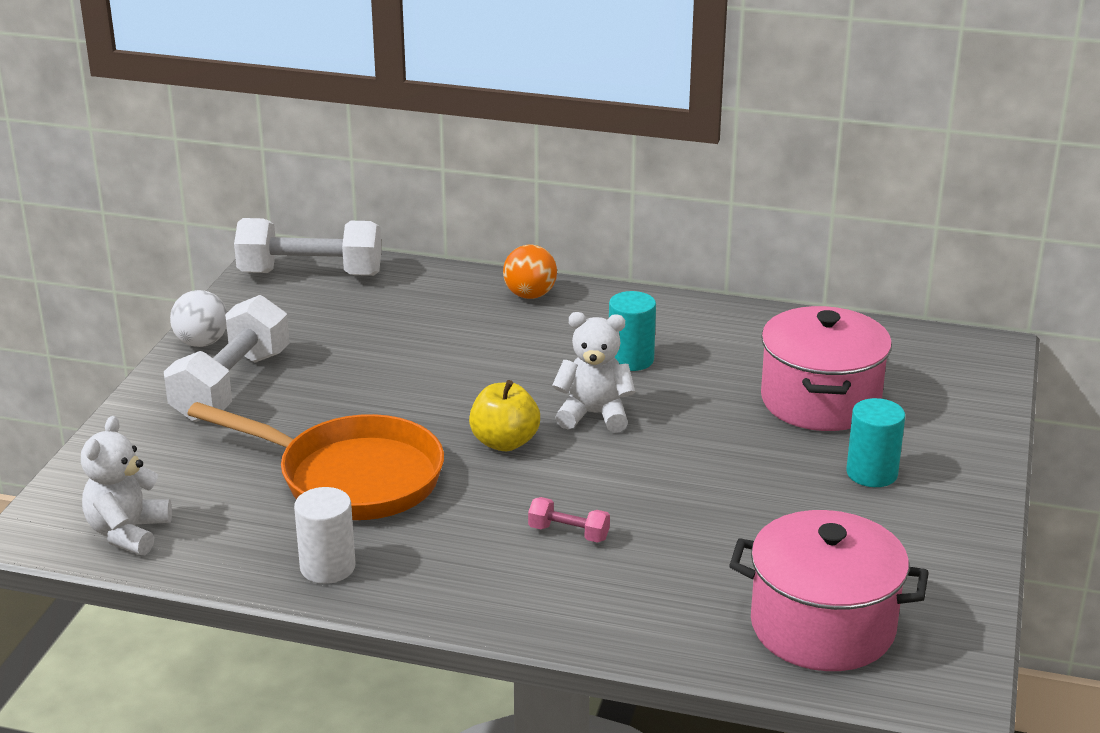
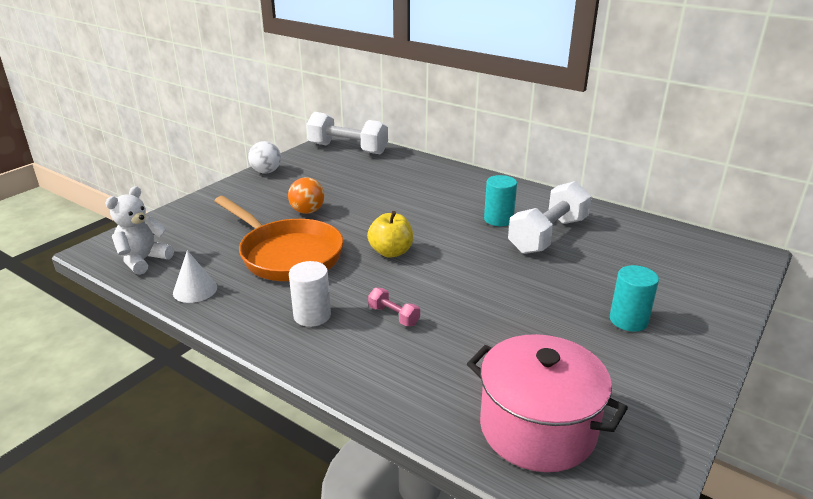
camera: 20 degrees right, 0 degrees up
white dumbbell [164,295,290,422] -> white dumbbell moved to [508,181,592,254]
white cylinder [294,487,355,584] -> white cylinder moved to [289,261,331,327]
orange ball [503,245,557,299] -> orange ball moved to [288,177,325,214]
white teddy bear [552,312,636,433] -> none
pink pot [761,306,892,431] -> none
none -> white cone [173,250,217,303]

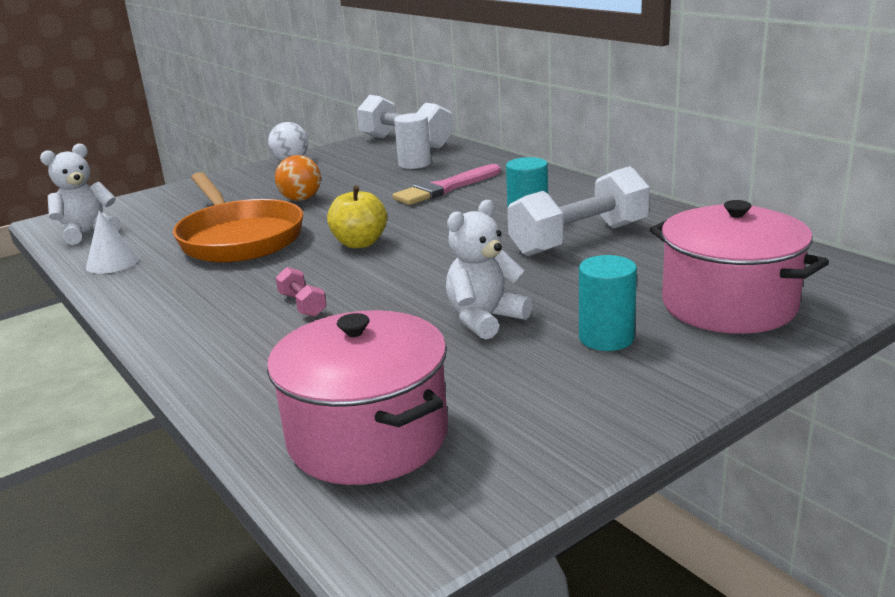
camera: 20 degrees right, 5 degrees down
white cylinder [289,261,331,327] -> white cylinder moved to [394,113,431,169]
none -> pink brush [392,164,501,205]
none -> white teddy bear [446,200,533,340]
none -> pink pot [650,200,829,334]

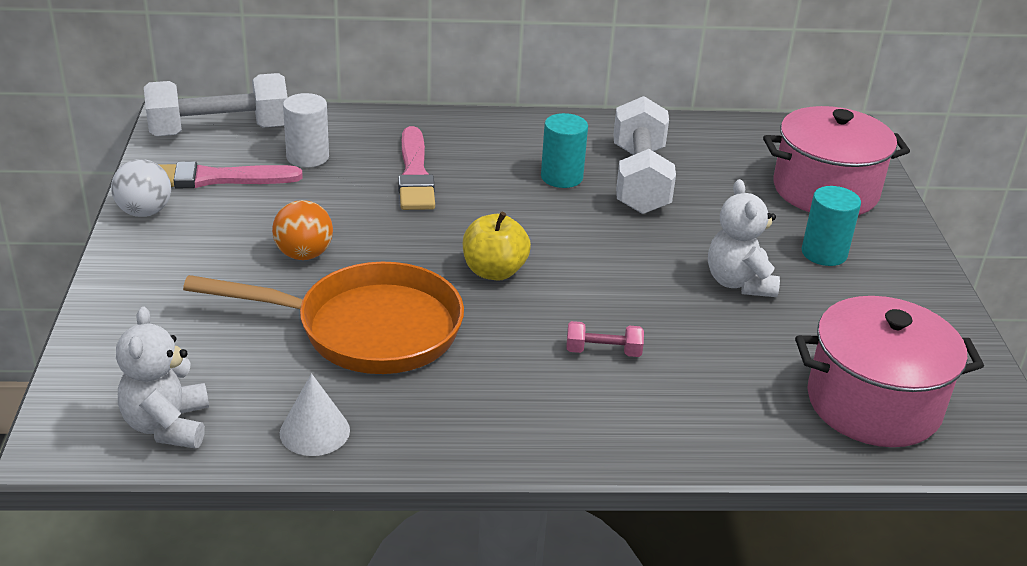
camera: 60 degrees left, 10 degrees up
none -> pink brush [159,161,303,189]

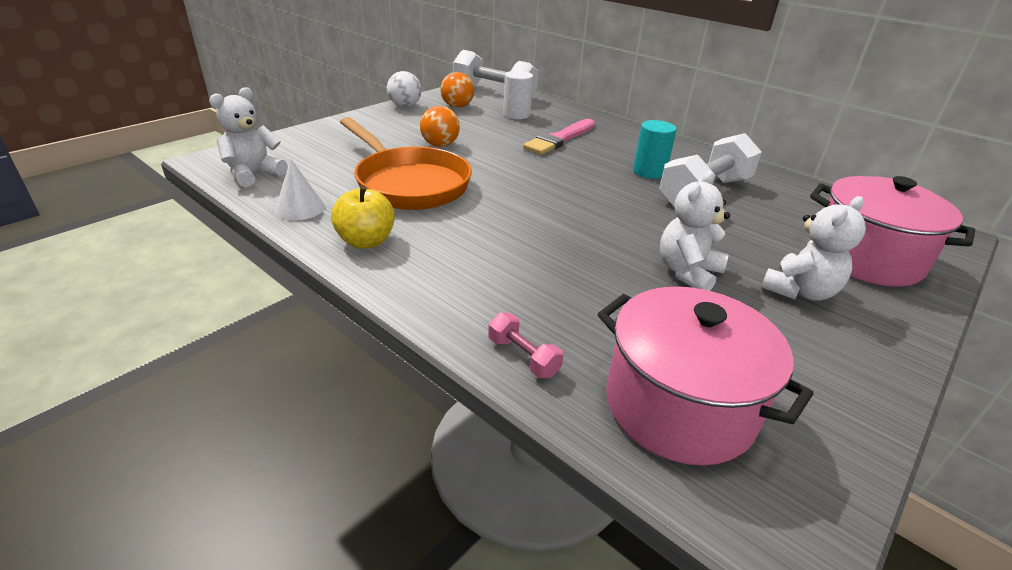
camera: 45 degrees right, 0 degrees up
pink brush [159,161,303,189] -> orange ball [440,72,474,108]
yellow apple [463,212,531,281] -> yellow apple moved to [331,185,395,249]
pink dumbbell [566,321,644,357] -> pink dumbbell moved to [488,312,564,378]
turquoise cylinder [802,186,861,266] -> white teddy bear [761,196,866,301]

